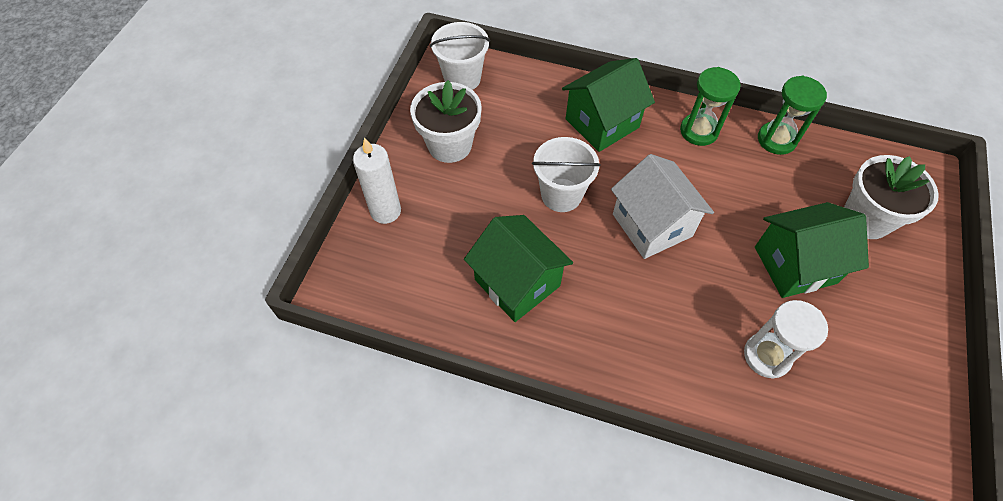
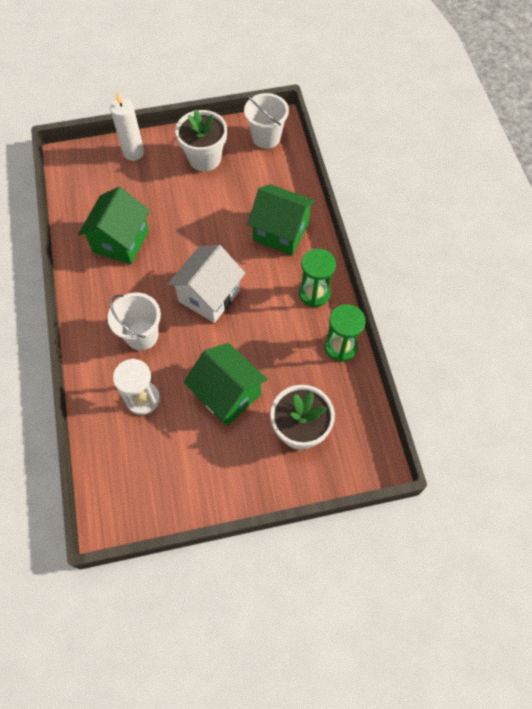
camera: 60 degrees right, 5 degrees up
white bucket [532,137,601,212] -> white bucket moved to [108,293,161,350]

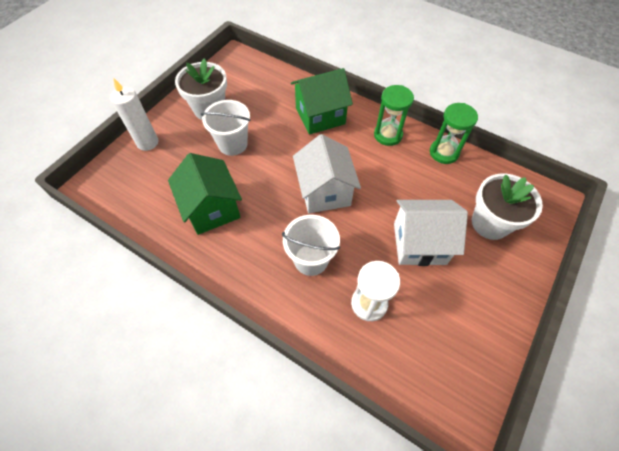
camera: 45 degrees left, 5 degrees down
green house [184,343,268,426] -> white house [394,200,468,266]
white bucket [244,93,289,149] -> white bucket moved to [201,100,251,156]

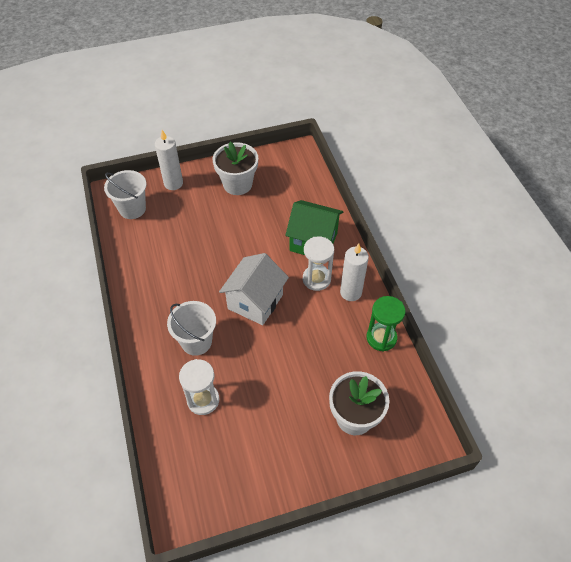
camera: 40 degrees right, 5 degrees down
green house [168,153,242,235] -> none
white bucket [201,100,251,156] -> white bucket moved to [104,170,147,219]
green hourglass [374,85,414,146] -> white candle [340,244,369,301]
white house [394,200,468,266] -> none
none -> white hourglass [303,236,334,291]

